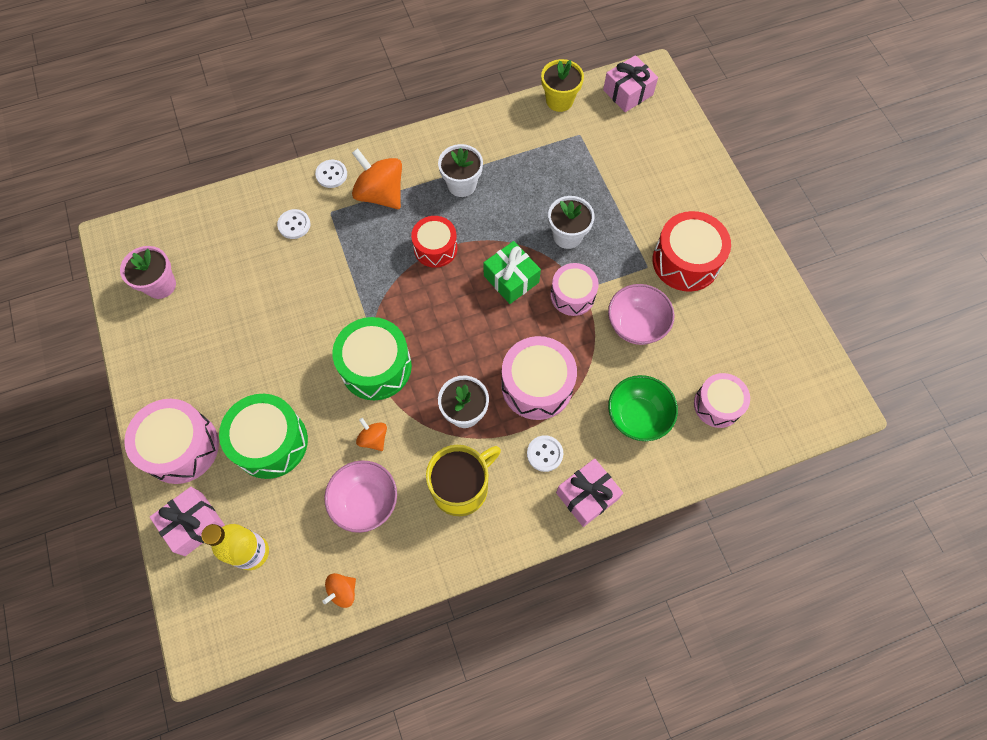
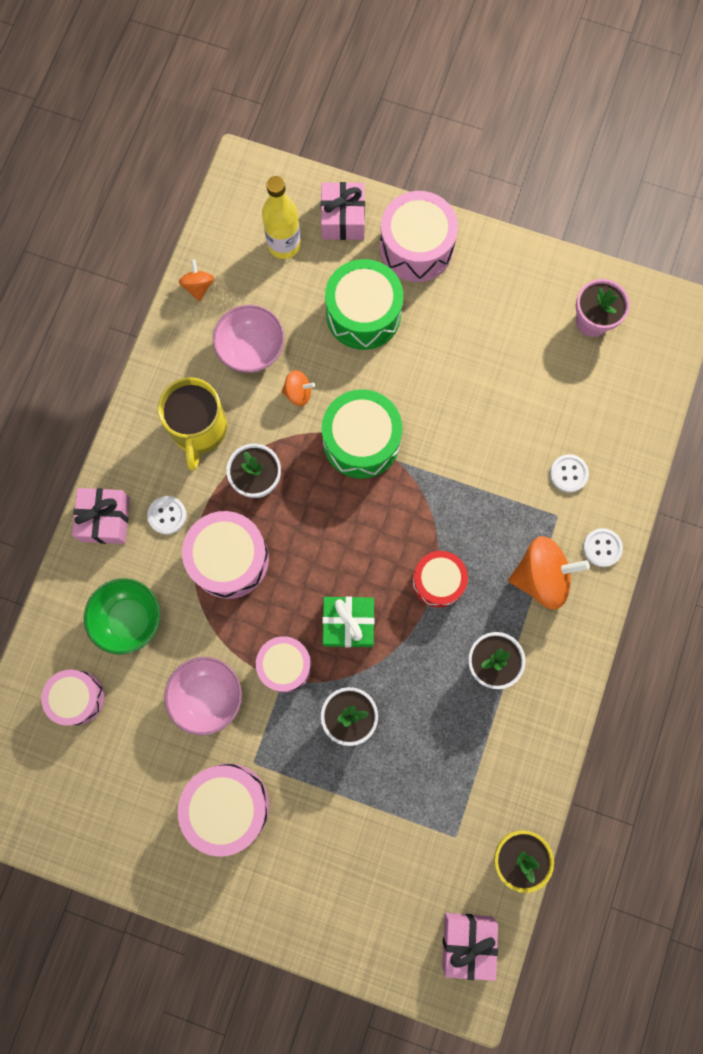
camera: 130 degrees right, 10 degrees up
red drum [652,211,731,292] -> pink drum [178,763,269,857]

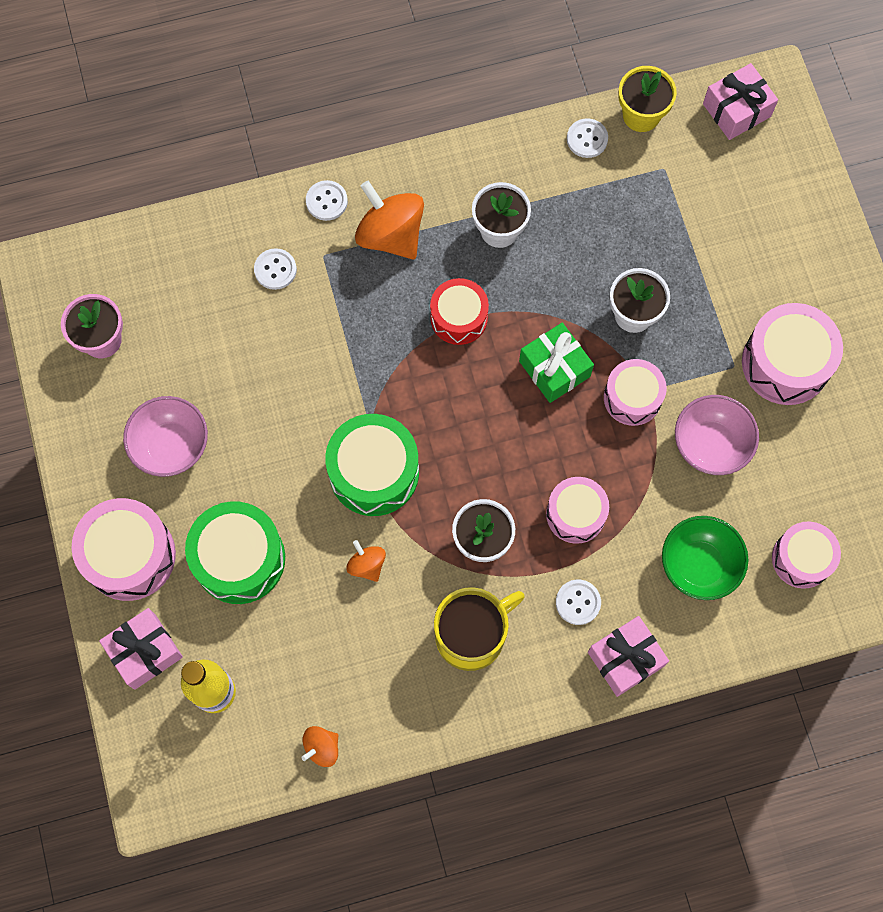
camera: 125 degrees left, 5 degrees down
pink drum [182,511,269,599] -> pink drum [546,477,609,544], size x0.66
pink bowl [213,305,284,373] -> pink bowl moved to [123,396,208,477]
none -> white button [567,118,608,158]

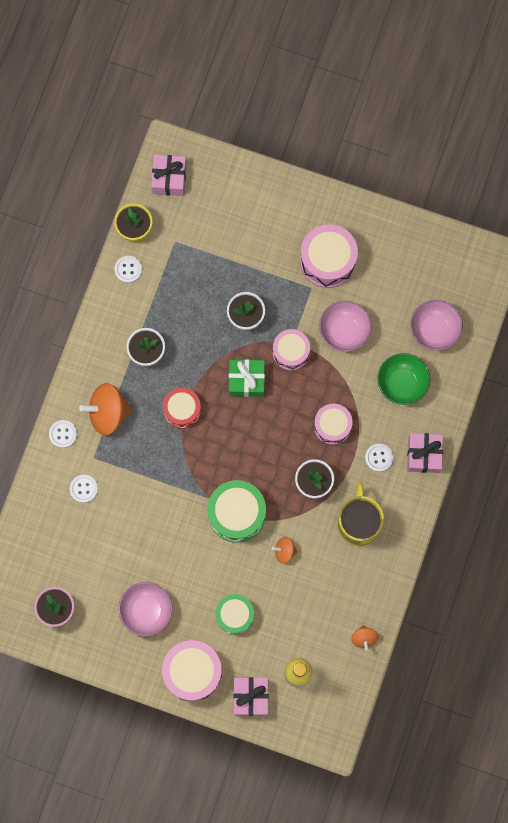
camera: 55 degrees left, 5 degrees up
green drum [185,501,285,604] -> green drum [216,594,254,635], size x0.66
pink drum [772,522,841,589] -> pink bowl [410,300,463,351]

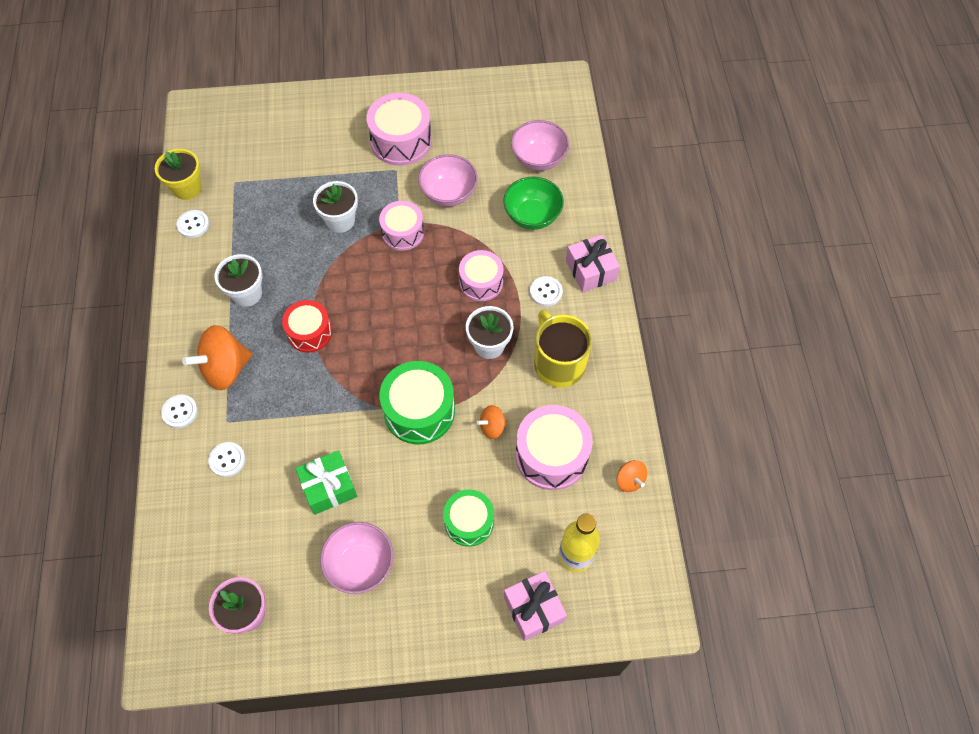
camera: 25 degrees left, 15 degrees down
pink gift [151,155,187,196] -> none
pink drum [162,640,222,702] -> pink drum moved to [515,405,593,490]
green gift [229,359,265,397] -> green gift moved to [295,450,357,515]

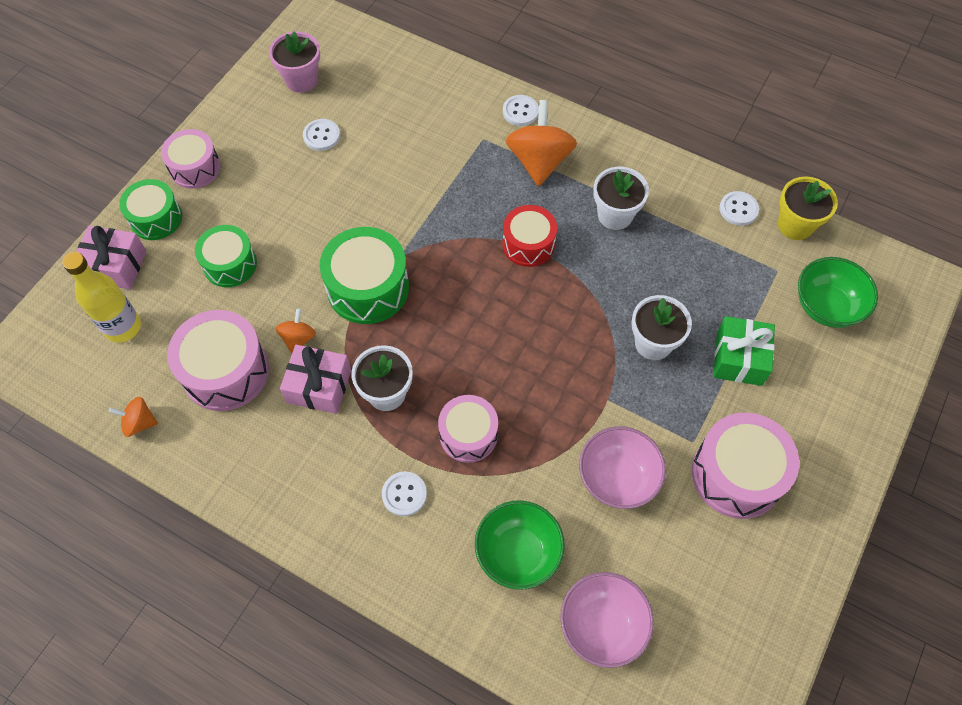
camera: 125 degrees right, 0 degrees up
white button [208,442,246,477] -> white button moved to [303,119,340,151]
green gift [295,450,357,515] -> green gift moved to [713,316,775,386]
pink bowl [320,522,393,594] -> none
pink drum [379,201,424,251] -> pink drum moved to [161,129,221,189]
yellow mug [534,310,592,388] -> none
pink gift [566,235,620,292] -> pink gift moved to [280,345,351,414]
none -> green drum [119,179,182,240]
none -> green bowl [798,257,878,328]

